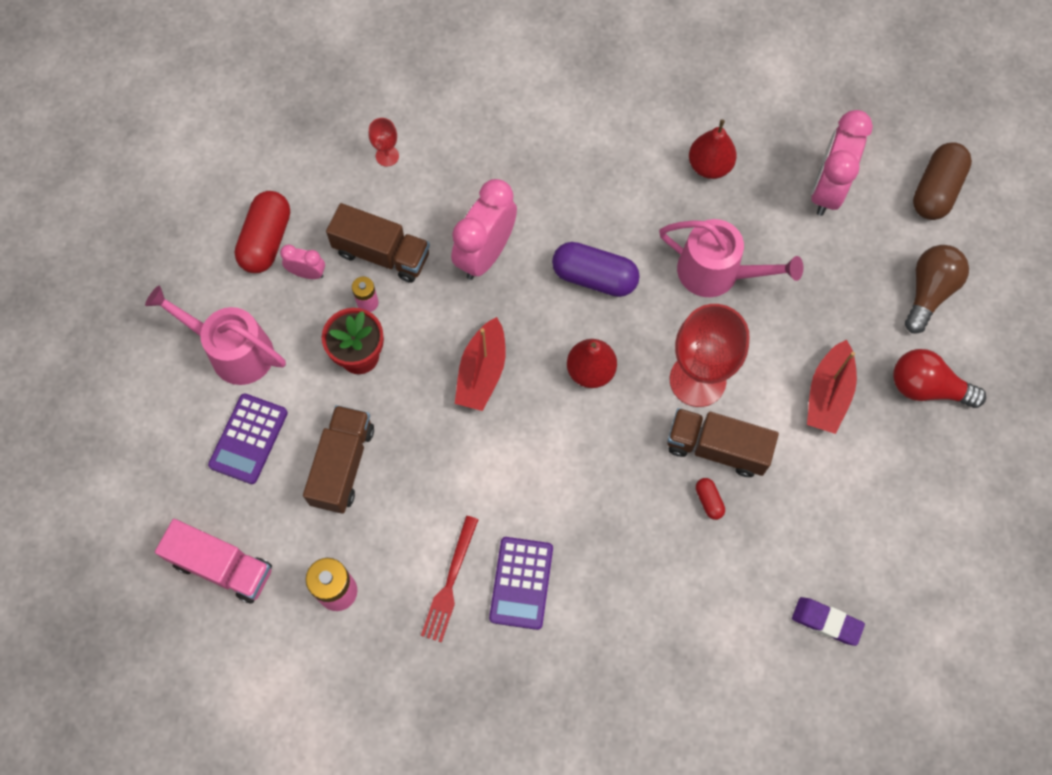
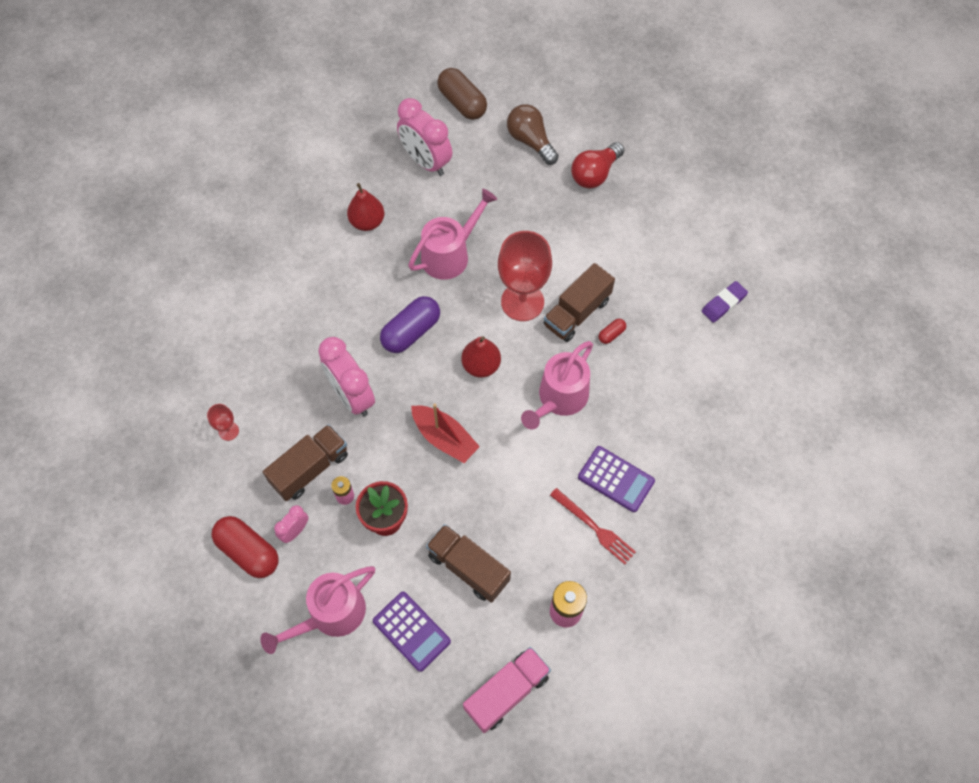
camera: 65 degrees left, 5 degrees down
red capsule [696,478,725,520] -> red capsule turned 45 degrees counterclockwise [599,319,626,344]
red boat [807,340,857,434] -> none
none -> pink watering can [521,341,593,429]

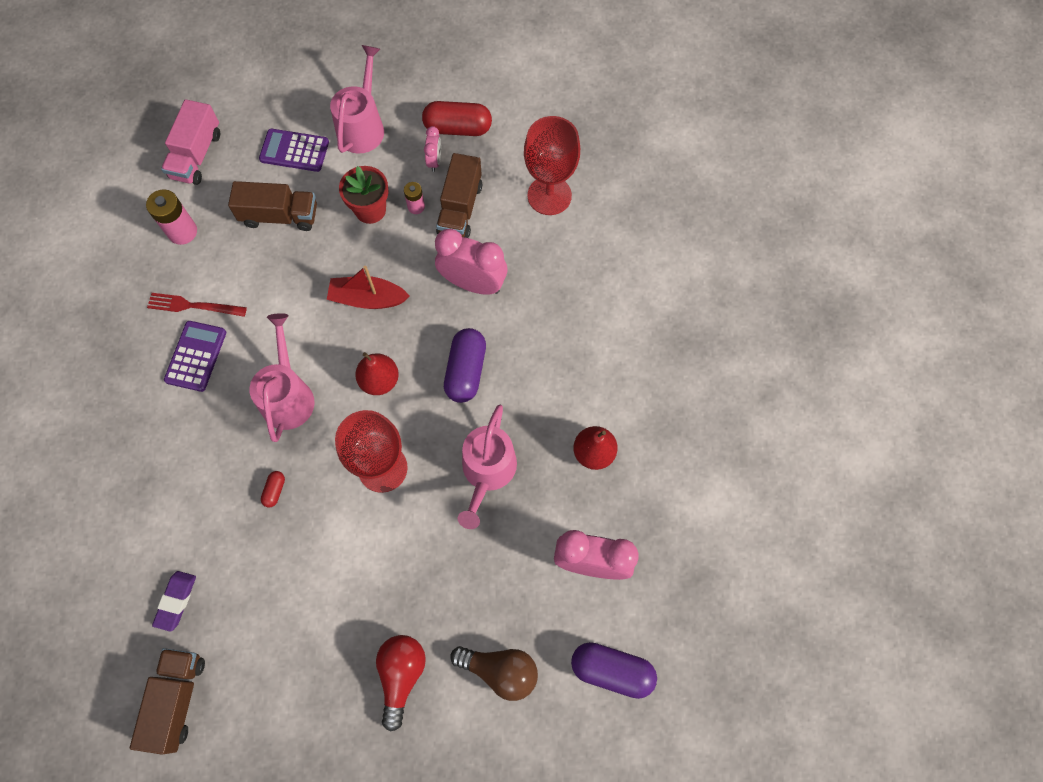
camera: 145 degrees right, 5 degrees up
red goblet [207,404,239,441] -> red goblet [524,116,580,215], size x2.26
brown capsule [437,68,487,120] -> purple capsule [571,642,657,699]
brown truck [544,263,615,342] -> brown truck moved to [130,648,205,755]
purple calculator [578,446,655,512] -> purple calculator turned 105 degrees clockwise [164,321,226,392]

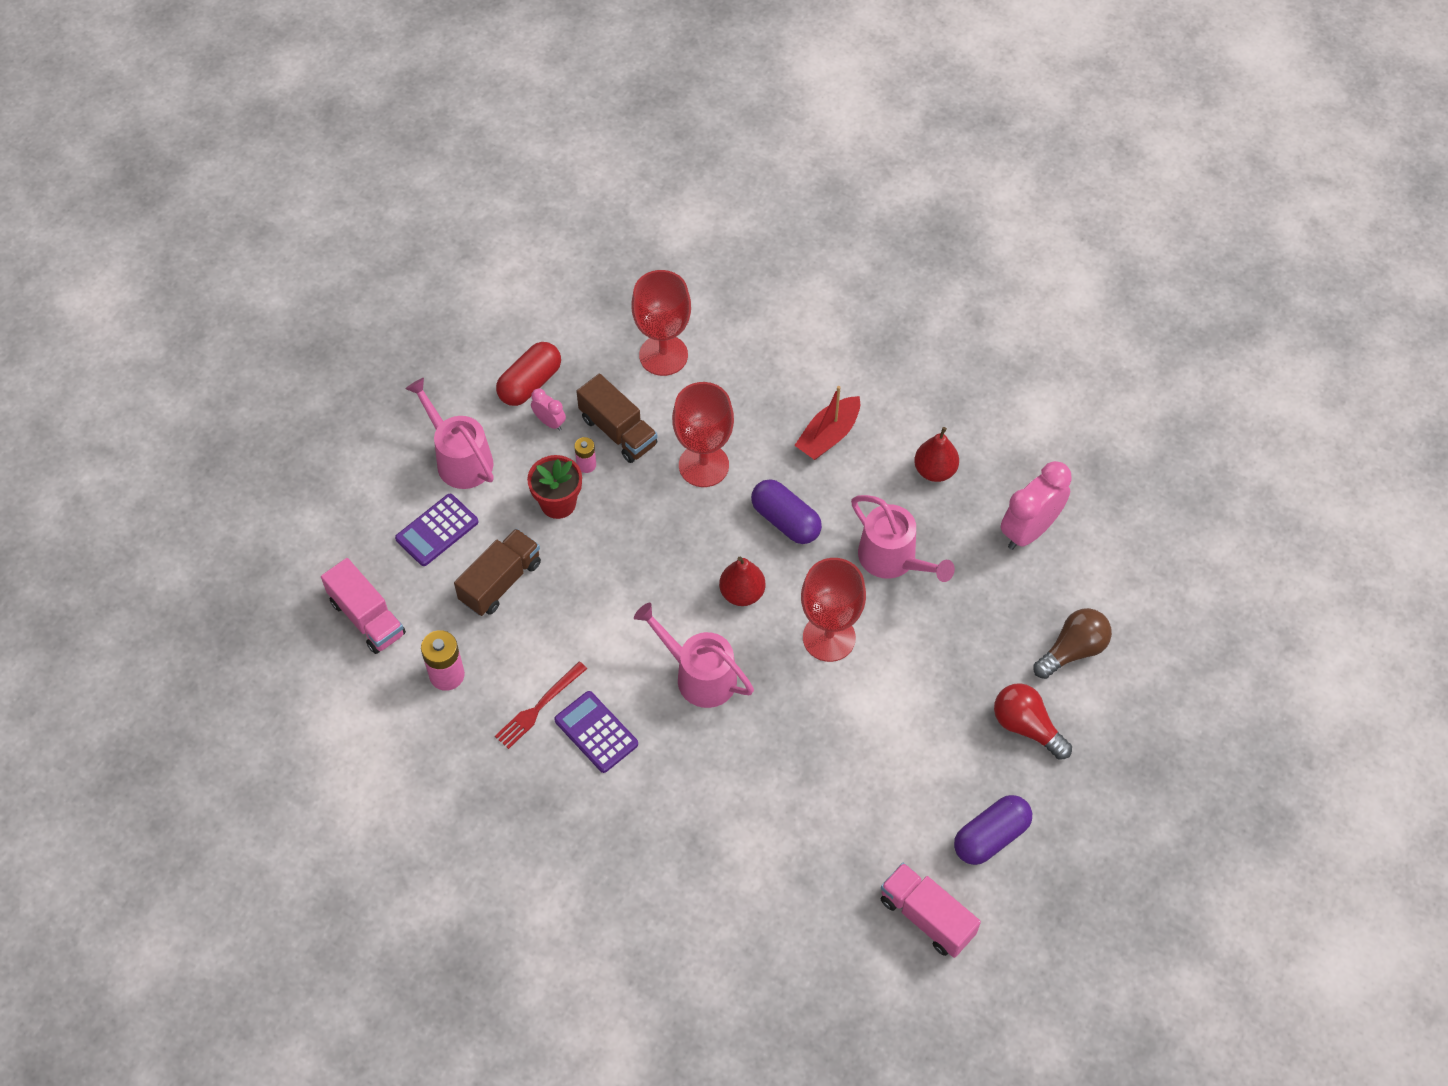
camera: 55 degrees left, 10 degrees down
brown truck [130,648,205,755] -> pink truck [881,863,981,958]
purple eraser [152,571,196,632] -> none
red capsule [261,471,285,508] -> none
red boat [327,266,410,309] -> red boat moved to [794,386,860,460]
pink clock [435,229,507,295] -> red goblet [672,382,734,487]
purple capsule [571,642,657,699] -> purple capsule moved to [954,795,1032,865]

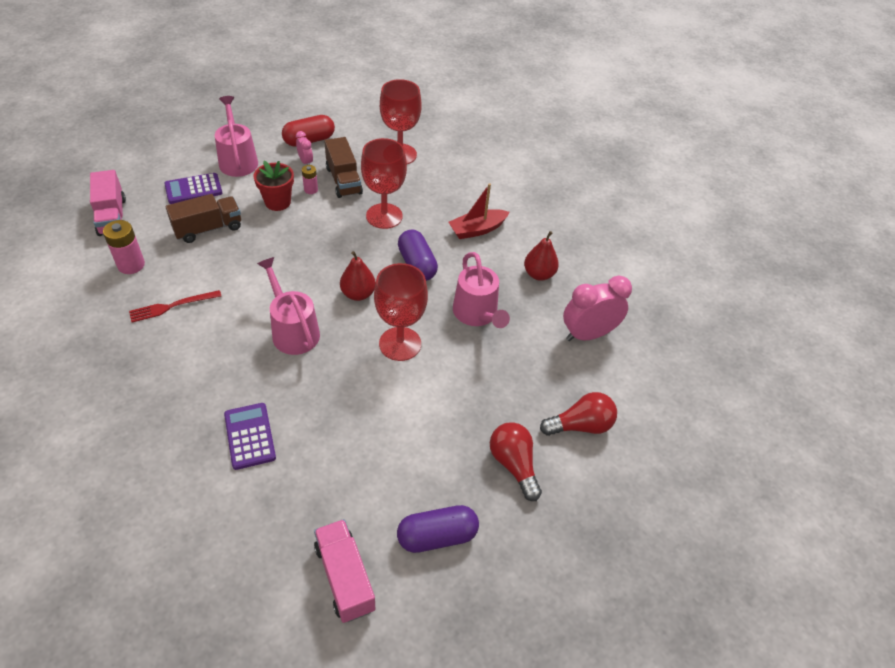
camera: 20 degrees right, 10 degrees down
purple calculator [554,691,638,773] -> purple calculator moved to [224,403,276,470]
brown light bulb [1033,608,1112,679] -> red light bulb [540,392,617,436]

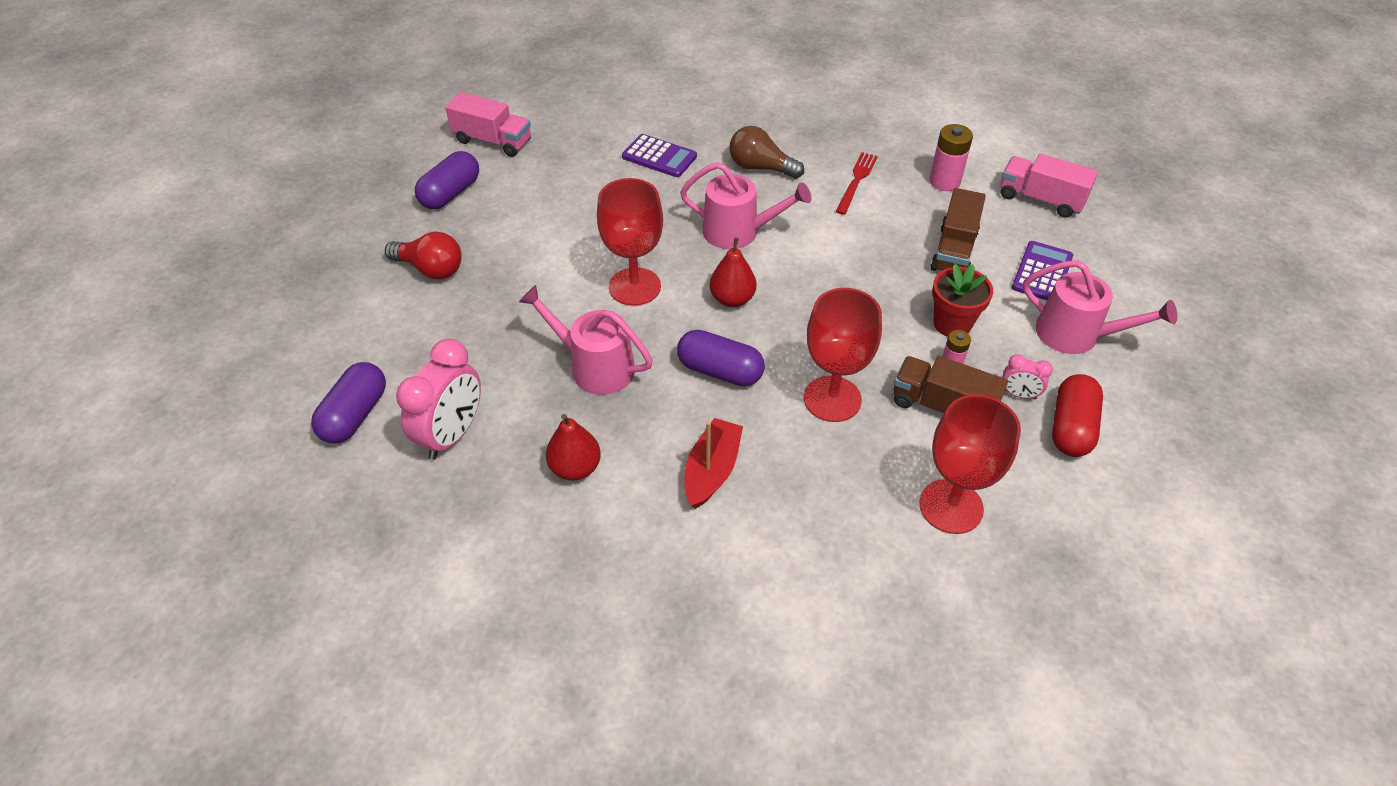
camera: 140 degrees right, 0 degrees up
red light bulb [540,392,617,436] -> none
none -> purple capsule [311,362,386,443]
none -> brown light bulb [730,126,804,179]

